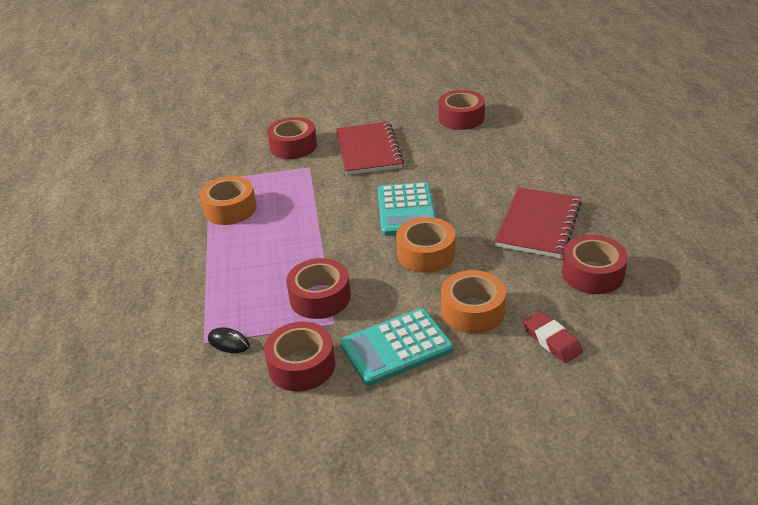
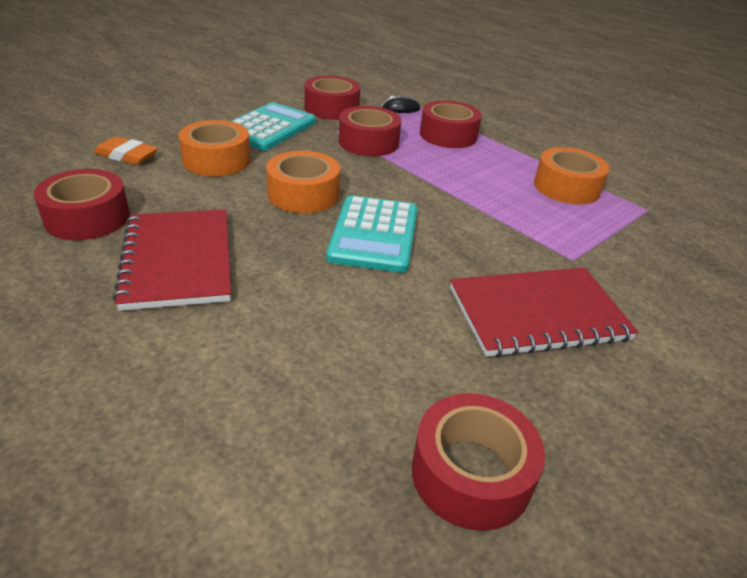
camera: 140 degrees right, 0 degrees up
red tape [267,117,317,159] -> red tape moved to [420,100,482,148]
red notebook [336,122,404,175] -> red notebook turned 60 degrees counterclockwise [450,267,638,357]
turquoise calculator [378,182,436,236] -> turquoise calculator turned 135 degrees counterclockwise [326,195,418,273]
red eraser [523,311,583,363] -> orange eraser [94,136,158,165]

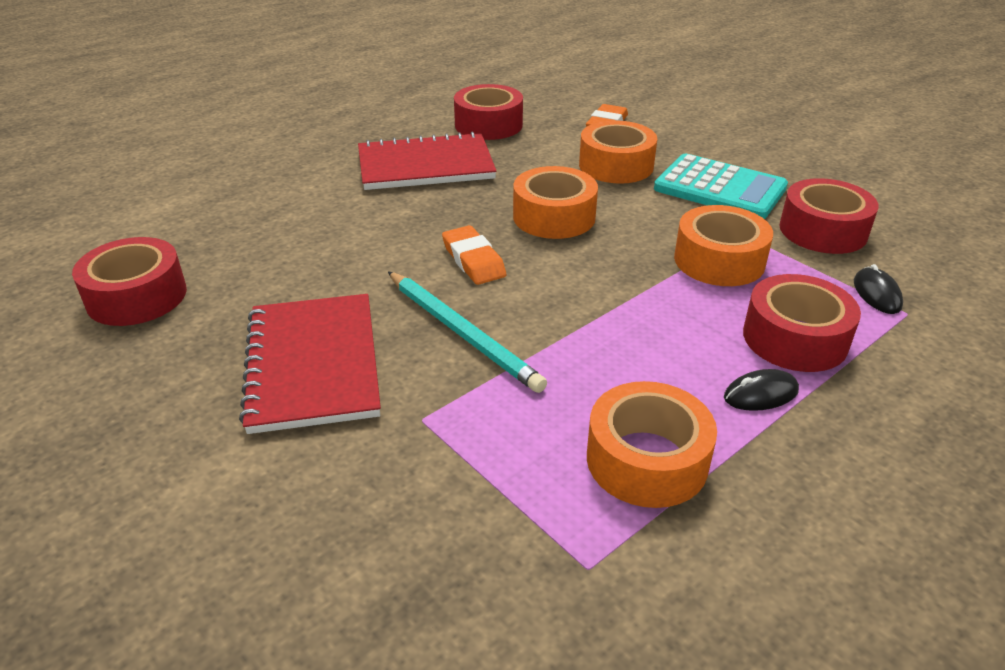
camera: 95 degrees right, 0 degrees up
turquoise calculator [326,195,418,273] -> orange eraser [442,225,506,285]
red tape [339,106,401,156] -> orange tape [674,205,773,286]
none -> turquoise pencil [388,271,547,393]
none -> black mouse [724,369,799,411]

